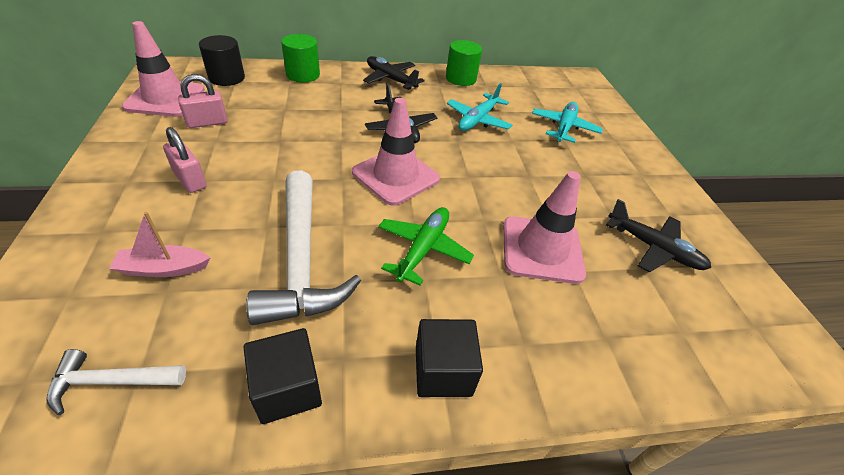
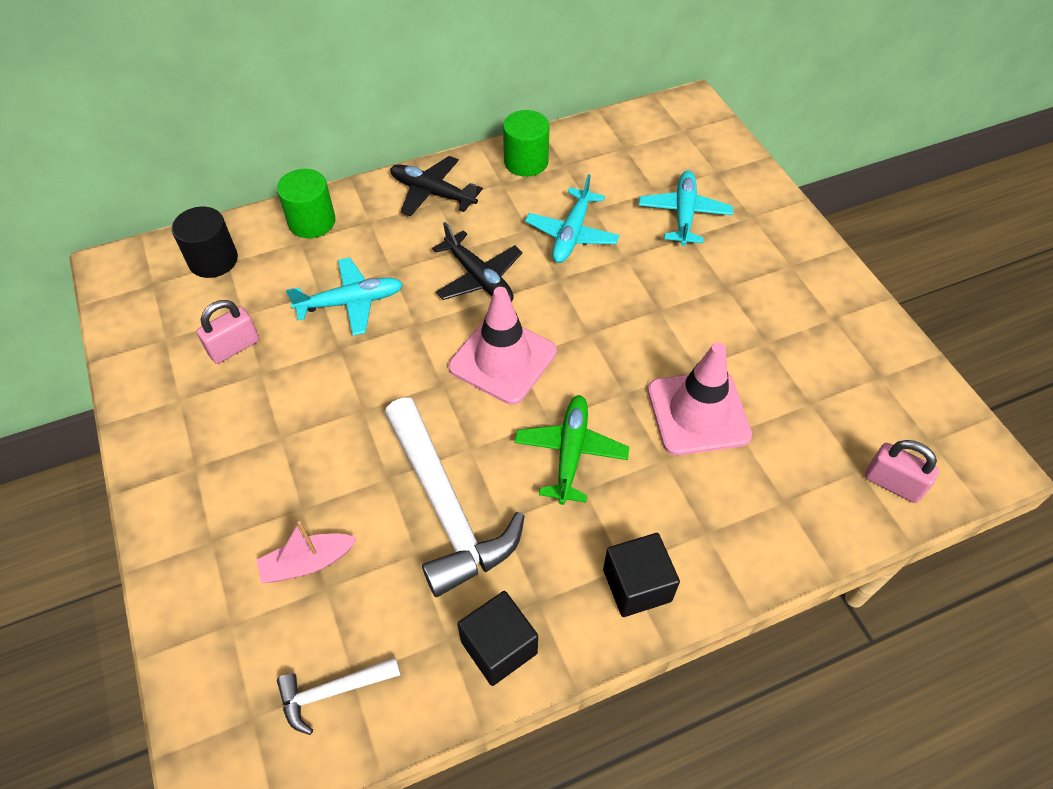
camera: 10 degrees left, 10 degrees up
pink traffic cone [122,21,205,117] -> none
pink padlock [163,127,207,193] -> pink padlock moved to [865,440,939,503]
black plane [606,199,711,273] -> none
none -> turquoise plane [286,258,403,336]

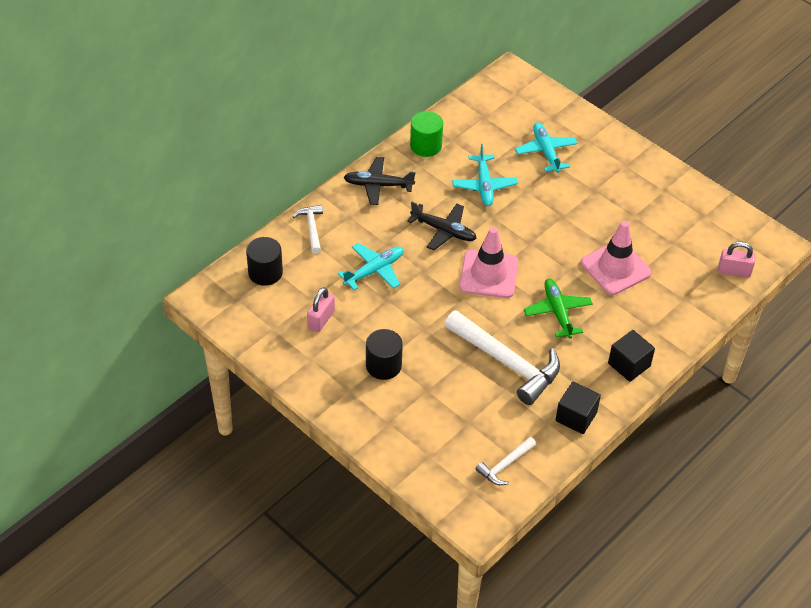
camera: 25 degrees left, 5 degrees down
pink boat [256,521,357,584] -> none
green cylinder [277,169,335,238] -> white hammer [293,205,323,254]
none -> black cylinder [366,329,403,380]

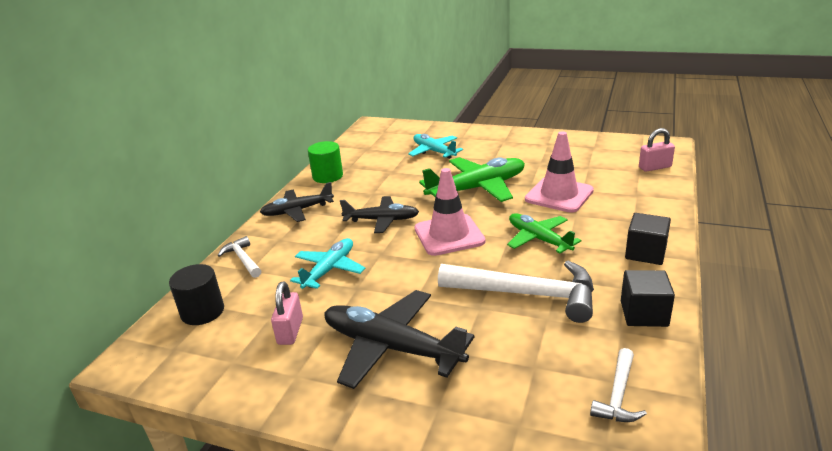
camera: 20 degrees left, 20 degrees down
black cylinder [366,329,403,380] -> black plane [325,290,475,389]
turquoise plane [452,144,518,206] -> none
none -> green plane [419,157,525,202]

